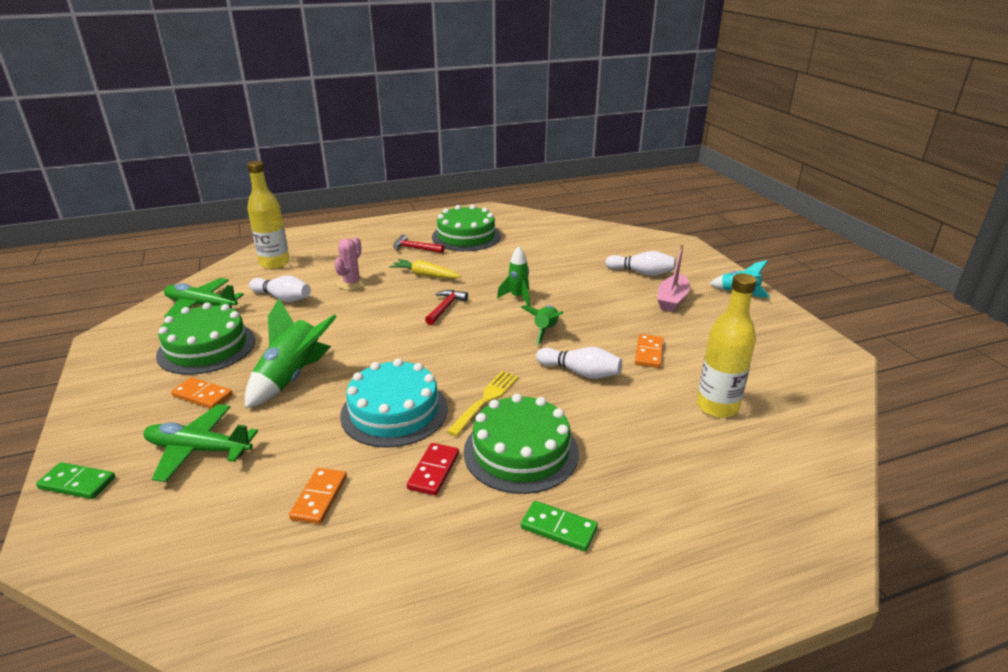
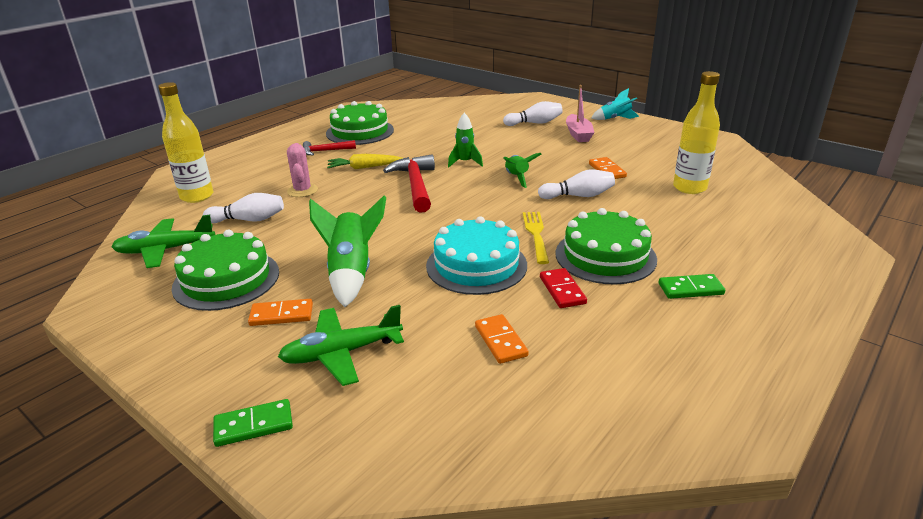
camera: 30 degrees left, 0 degrees up
red hammer [425,290,468,325] -> red hammer [383,154,435,213], size x1.74

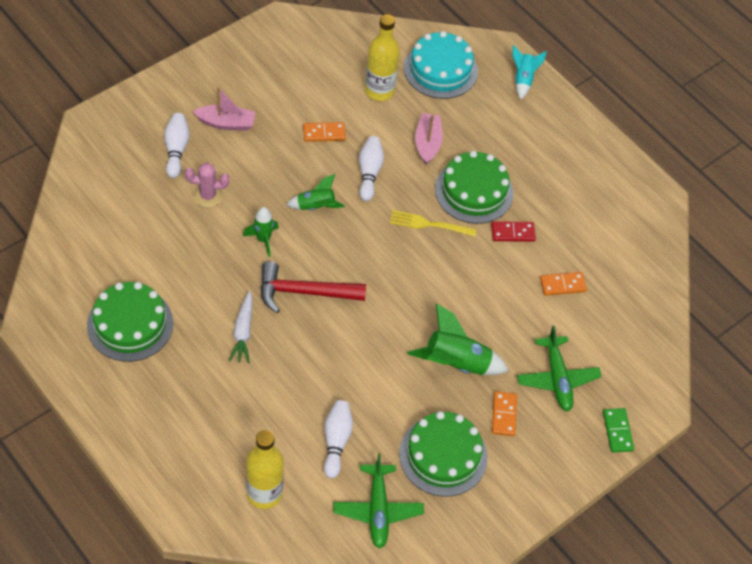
camera: 85 degrees left, 25 degrees up
pink cactus [287,143,318,197] -> pink cactus moved to [185,163,229,207]
red hammer [303,140,356,155] -> none
yellow carrot [327,154,403,169] -> white carrot [229,291,253,363]
turquoise cake [426,216,527,295] -> turquoise cake moved to [404,31,478,99]
turquoise rocket [591,88,639,120] -> turquoise rocket moved to [512,45,547,100]
green domino [659,274,725,299] -> none
none -> pink boat [415,113,443,165]

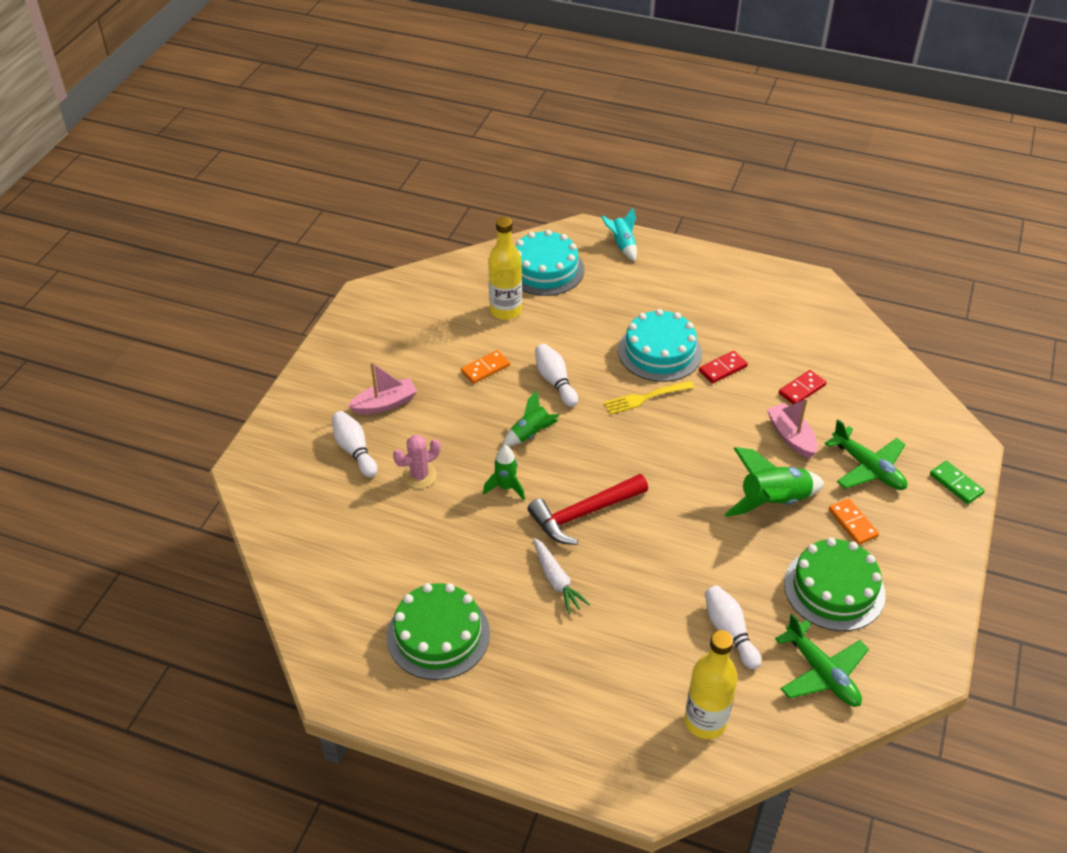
camera: 25 degrees left, 10 degrees down
pink boat [415,113,443,165] -> pink boat moved to [767,398,818,458]
green cake [435,151,514,224] -> turquoise cake [618,309,702,382]
orange domino [540,272,587,296] -> red domino [779,370,826,404]

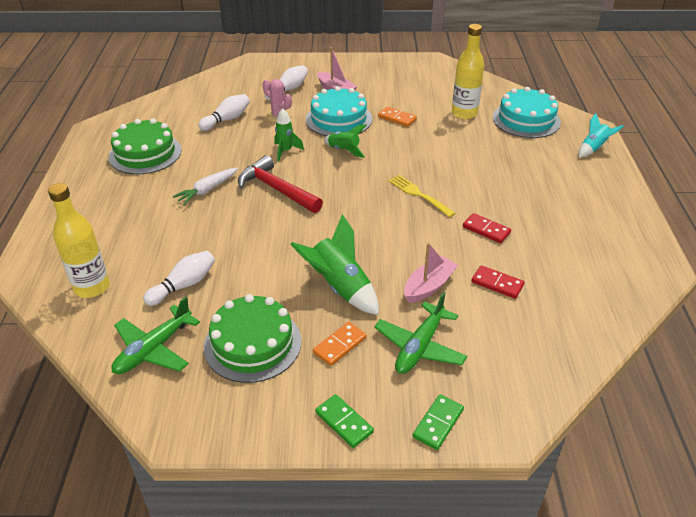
camera: 70 degrees right, 5 degrees down
white bowling pin [535,344,578,407] -> white bowling pin moved to [198,94,250,131]
turquoise cake [618,309,702,382] -> turquoise cake moved to [306,86,372,136]
none -> green domino [315,394,374,448]

